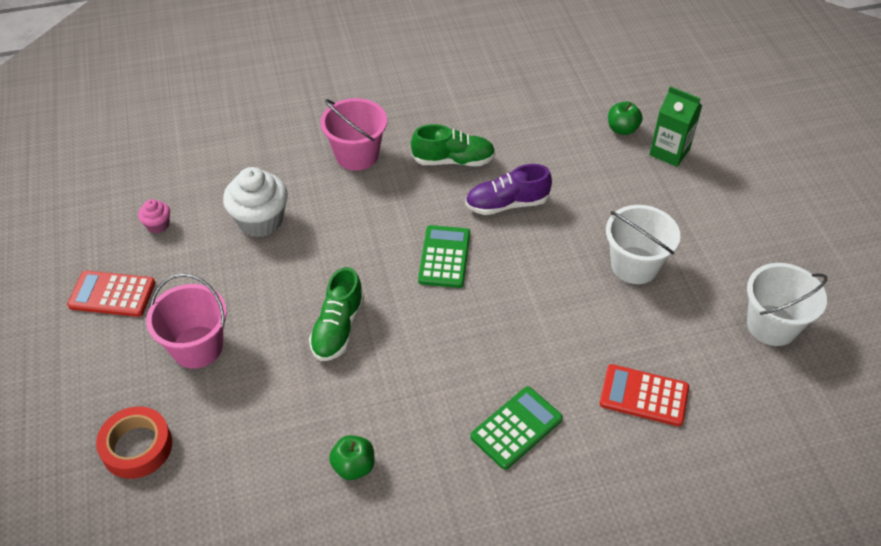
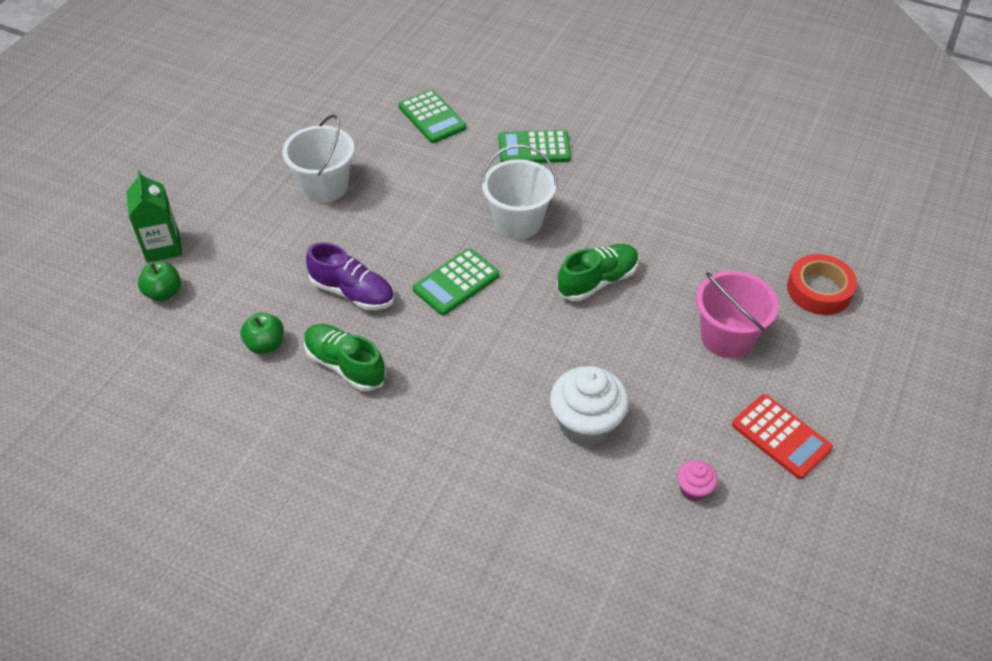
camera: 140 degrees left, 0 degrees up
pink bucket [320,98,387,171] -> none
green apple [329,435,374,480] -> green apple moved to [240,313,284,354]
red calculator [600,364,689,427] -> green calculator [398,90,466,143]
white bucket [747,263,827,346] -> white bucket moved to [481,144,557,239]

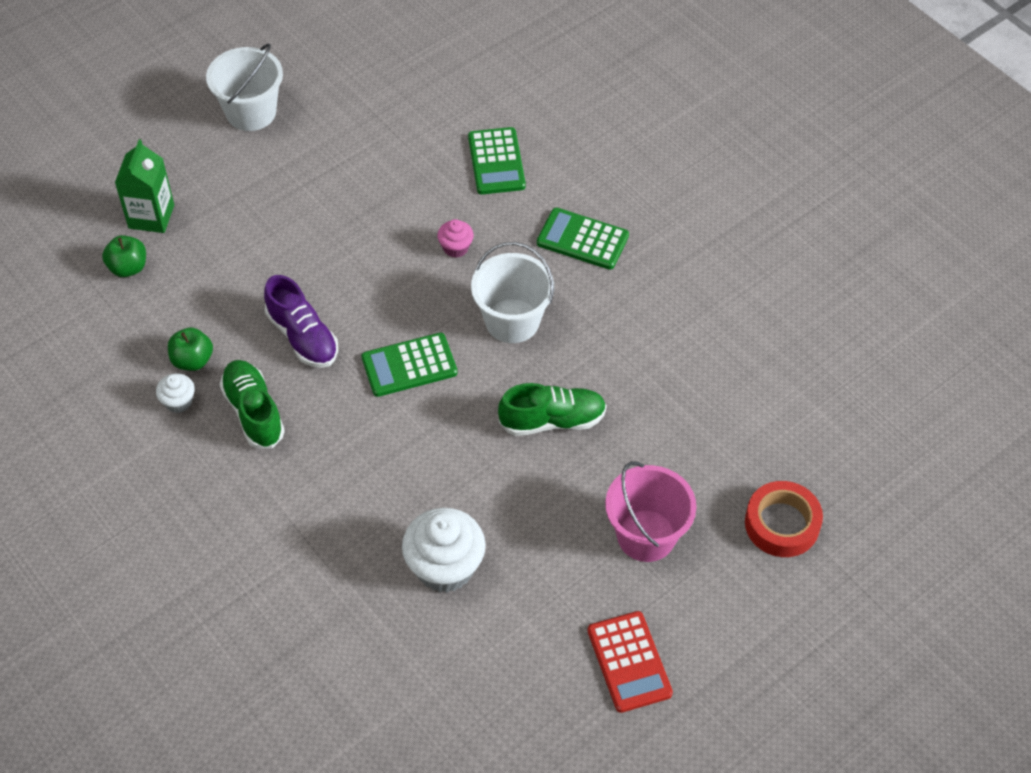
camera: 25 degrees right, 5 degrees up
white bucket [282,114,355,203] -> white bucket moved to [206,44,283,131]
pink cupcake [677,460,718,502] -> pink cupcake moved to [437,219,474,258]
none -> white cupcake [156,373,195,413]

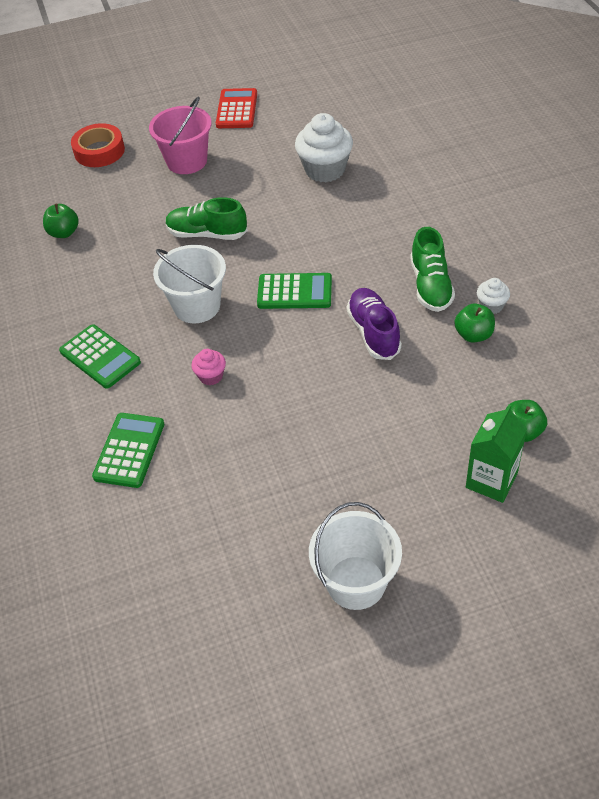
camera: 155 degrees left, 5 degrees down
none -> green apple [43,204,79,238]

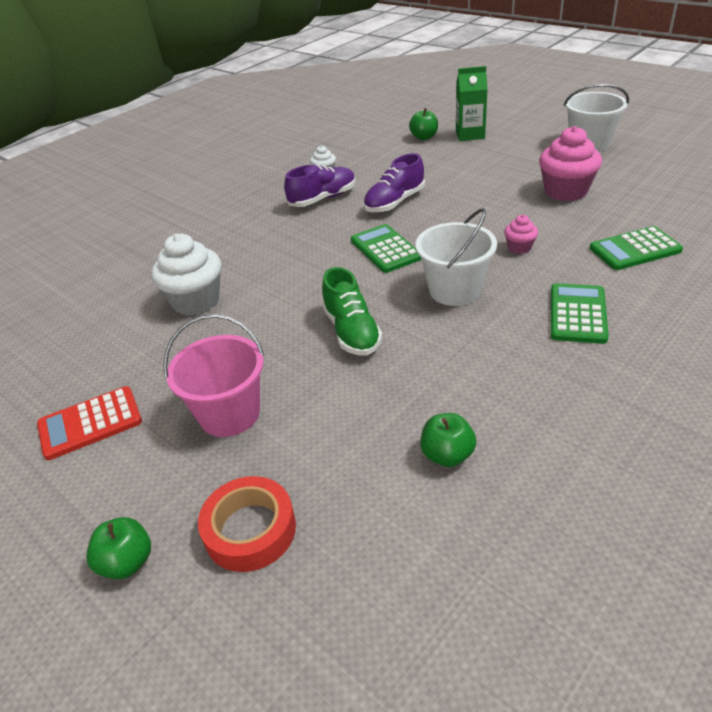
camera: 120 degrees left, 10 degrees down
green shoe [410,227,455,312] -> purple shoe [284,165,356,207]
green apple [454,303,495,343] -> green apple moved to [86,517,151,579]
none -> pink cupcake [539,126,602,201]

